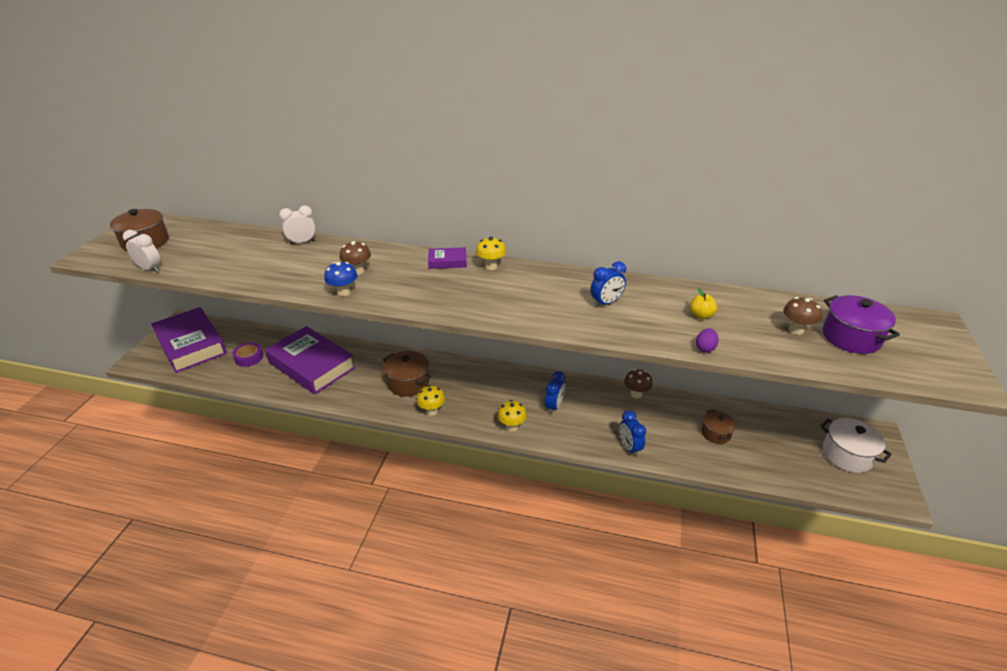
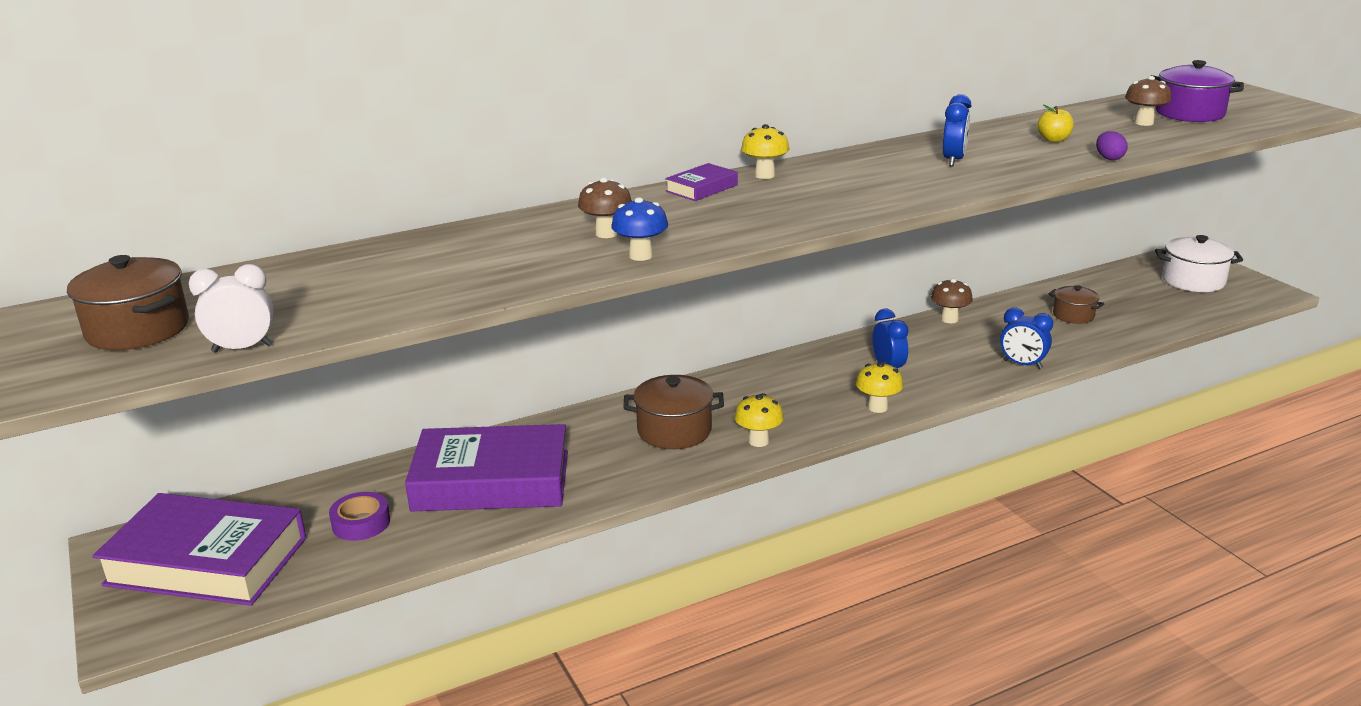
camera: 40 degrees left, 10 degrees down
white clock [279,205,316,245] -> none

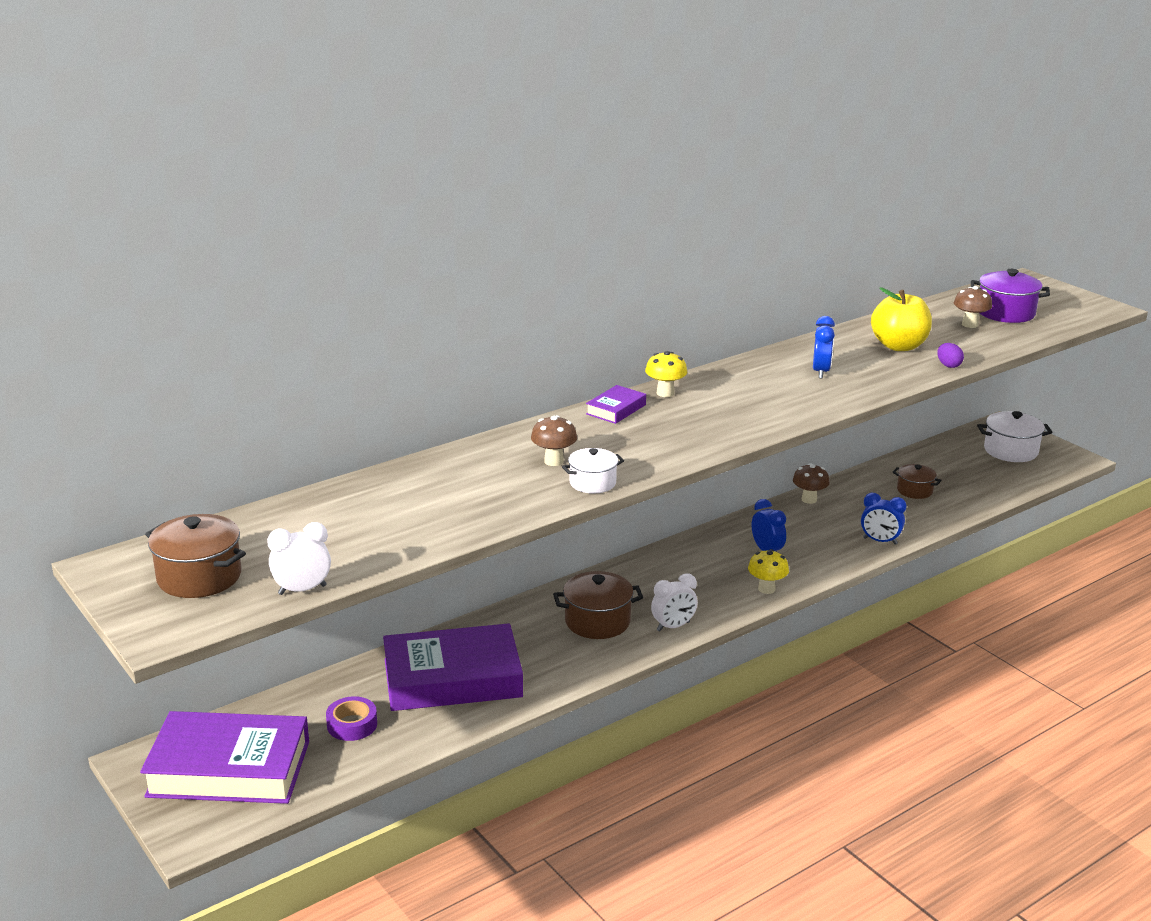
camera: 10 degrees left, 0 degrees up
blue mushroom [611,197,668,261] -> white pot [562,448,624,494]
yellow mushroom [734,393,784,447] -> white clock [651,573,698,632]
yellow apple [1037,105,1074,142] -> yellow apple [871,287,932,351], size x1.98

